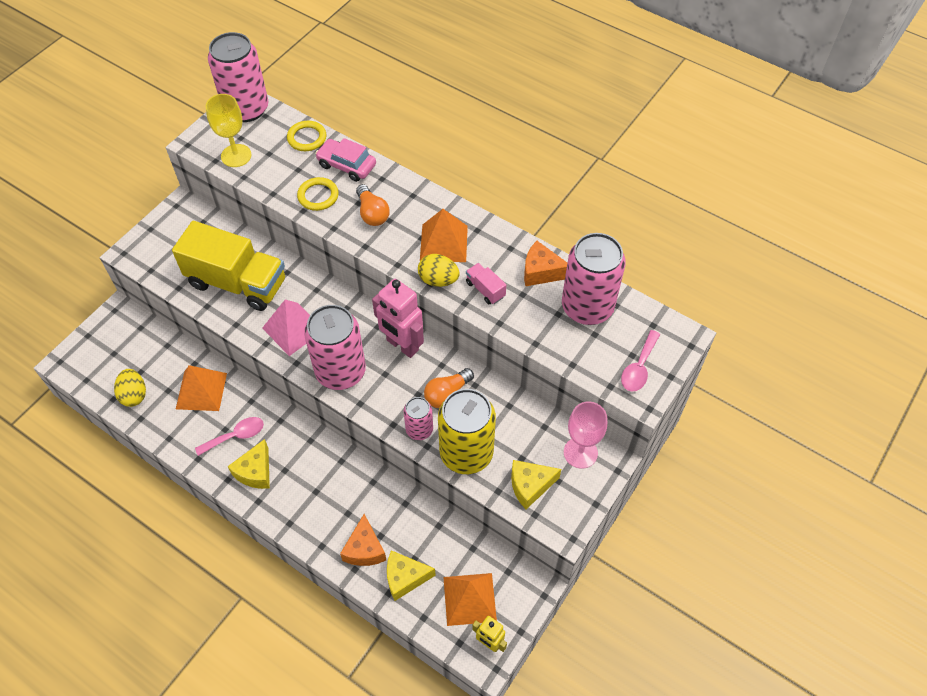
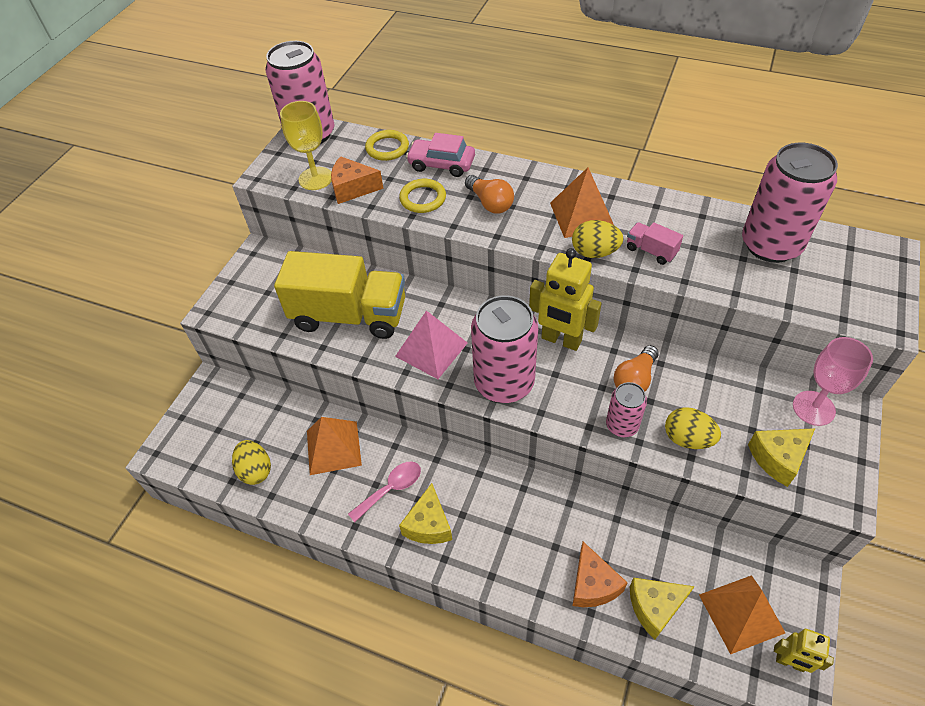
camera: 10 degrees left, 5 degrees down
pink robot [372,279,424,358] -> yellow robot [529,248,602,351]
yellow can [438,389,496,474] -> yellow egg [665,407,721,449]
orange cheese [524,241,567,286] -> orange cheese moved to [331,156,384,204]
pink spoon [621,330,660,392] -> none

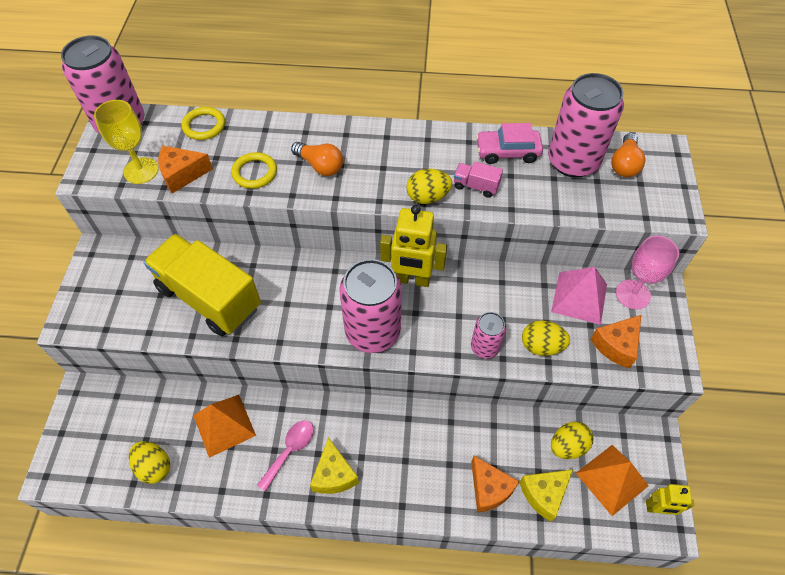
camera: 20 degrees left, 5 degrees up
yellow truck [274,251,405,339] -> yellow truck turned 135 degrees counterclockwise [143,234,261,336]
pink pyramid [395,310,467,379] -> pink pyramid moved to [551,267,607,325]
pink car [406,133,475,177] -> pink car moved to [476,123,543,164]
orange pyramid [550,167,614,238] -> none
orange light bulb [614,345,659,391] -> orange light bulb moved to [611,133,645,177]
yellow cheese [748,428,815,487] -> orange cheese [590,315,641,369]
none -> yellow egg [551,422,593,459]

